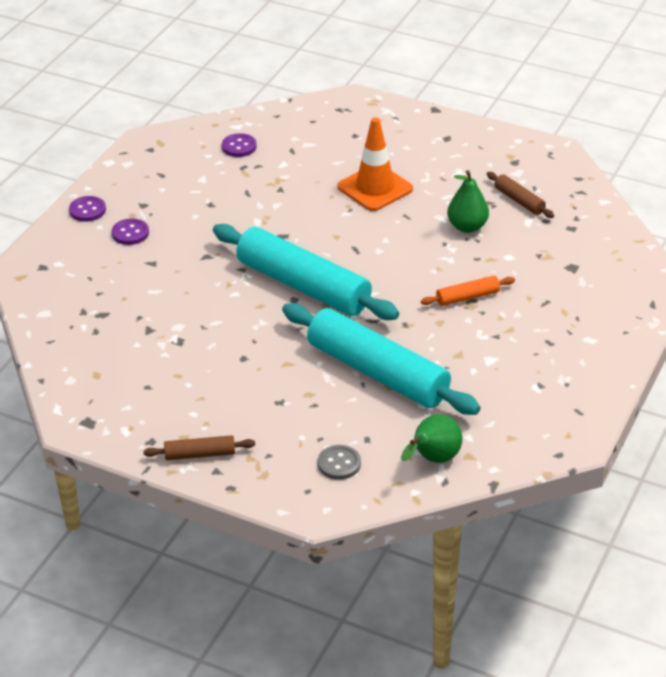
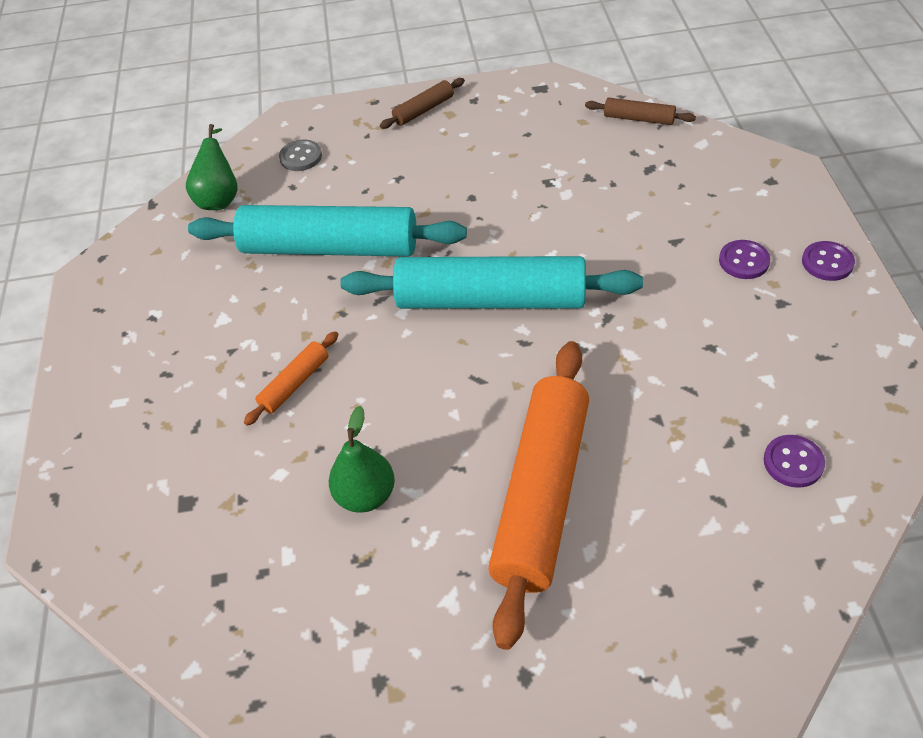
camera: 150 degrees right, 10 degrees up
orange traffic cone [337,117,413,211] -> orange rolling pin [488,341,589,650]
brown rolling pin [487,172,554,218] -> brown rolling pin moved to [585,98,696,125]

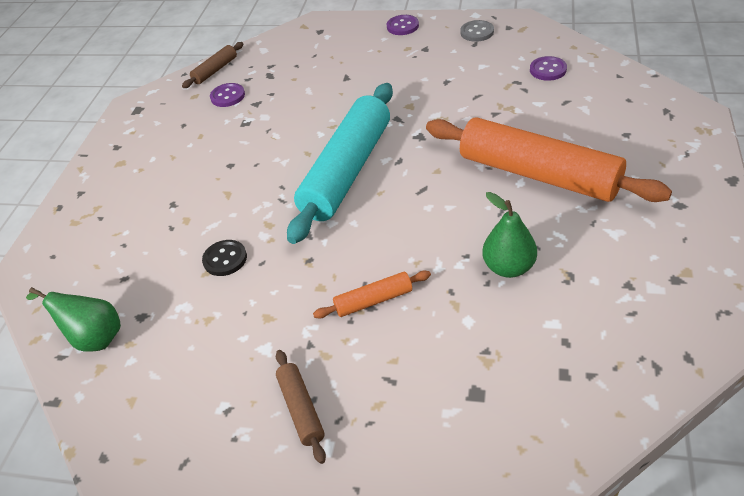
camera: 70 degrees left, 5 degrees down
turquoise rolling pin [188,205,467,257] -> black button [202,240,247,276]
orange rolling pin [244,331,338,426] -> orange rolling pin turned 75 degrees counterclockwise [313,271,431,318]
grey button [279,140,322,171] -> grey button moved to [460,20,494,42]
brown rolling pin [380,78,465,129] -> brown rolling pin moved to [276,350,326,464]
purple button [719,240,770,279] -> purple button moved to [210,83,245,107]

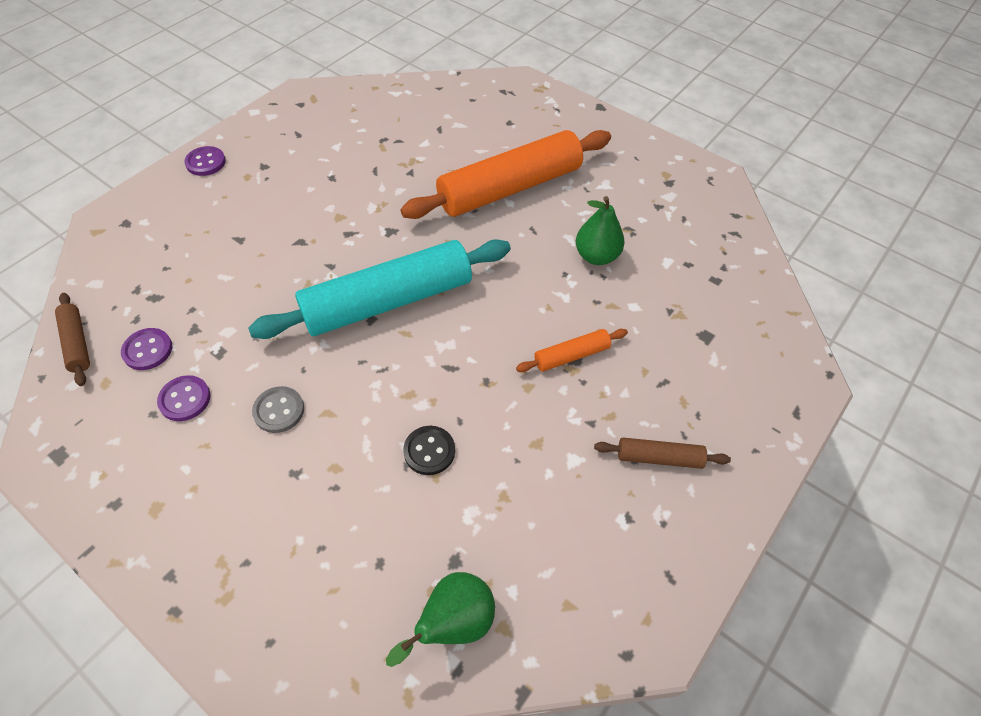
camera: 70 degrees left, 10 degrees up
turquoise rolling pin [287,83,393,244] -> turquoise rolling pin turned 75 degrees counterclockwise [248,239,511,339]
orange rolling pin [313,271,431,318] -> orange rolling pin turned 60 degrees clockwise [516,329,628,372]
grey button [460,20,494,42] -> grey button moved to [252,386,304,433]
purple button [530,56,567,81] -> purple button moved to [157,375,210,421]

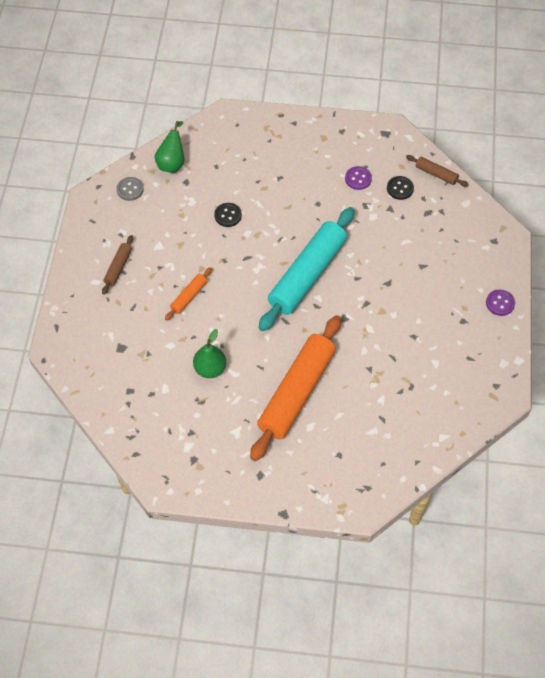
camera: 150 degrees right, 5 degrees up
purple button [121,328,172,370] -> black button [387,176,414,200]
grey button [252,386,304,433] -> grey button moved to [116,177,144,201]
brown rolling pin [594,438,731,469] -> brown rolling pin turned 45 degrees counterclockwise [102,235,133,295]

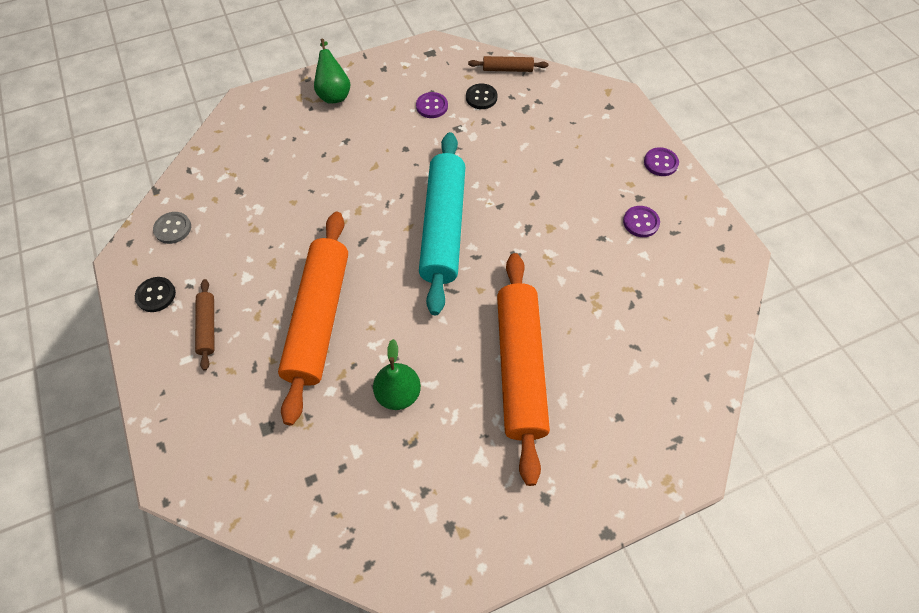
camera: 30 degrees left, 0 degrees up
green pear [155,121,185,173] -> green pear moved to [314,39,351,104]
orange rolling pin [165,267,212,321] -> orange rolling pin [278,212,348,425], size x2.30
black button [214,203,242,227] -> black button moved to [135,277,176,312]
none -> purple button [623,206,660,237]

